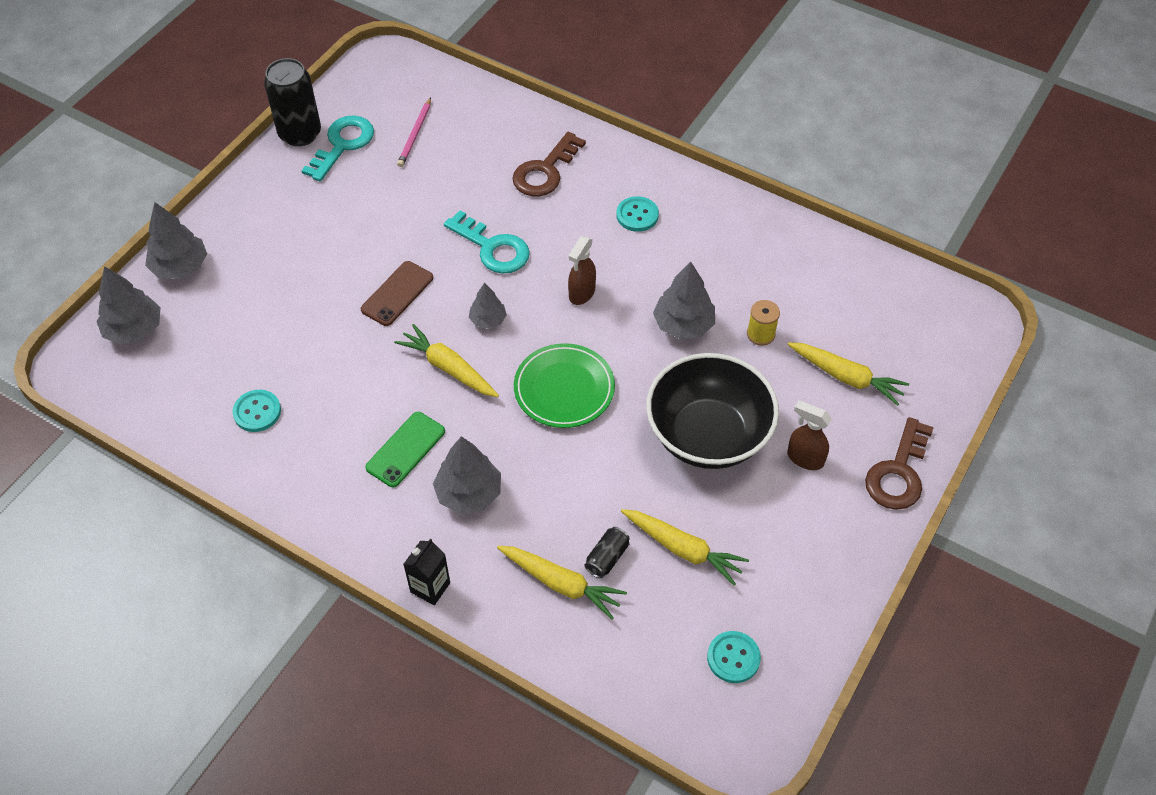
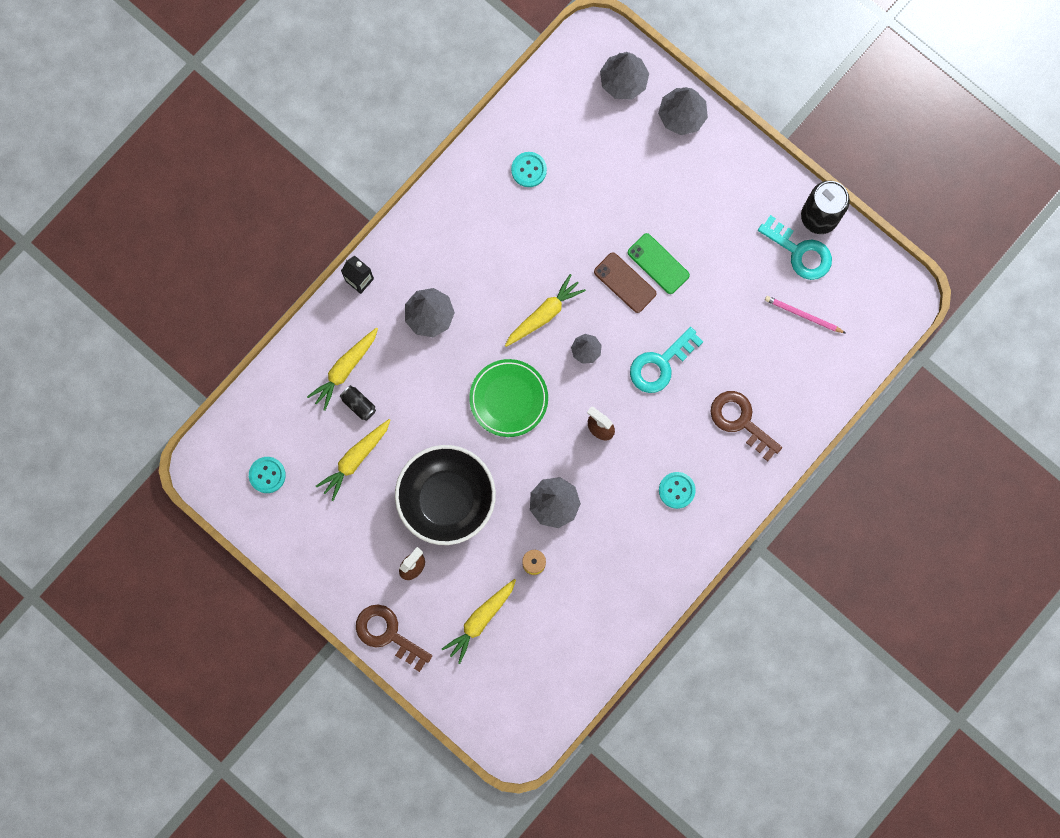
camera: 100 degrees right, 25 degrees up
green phone [365,412,445,487] -> green phone moved to [628,233,690,294]

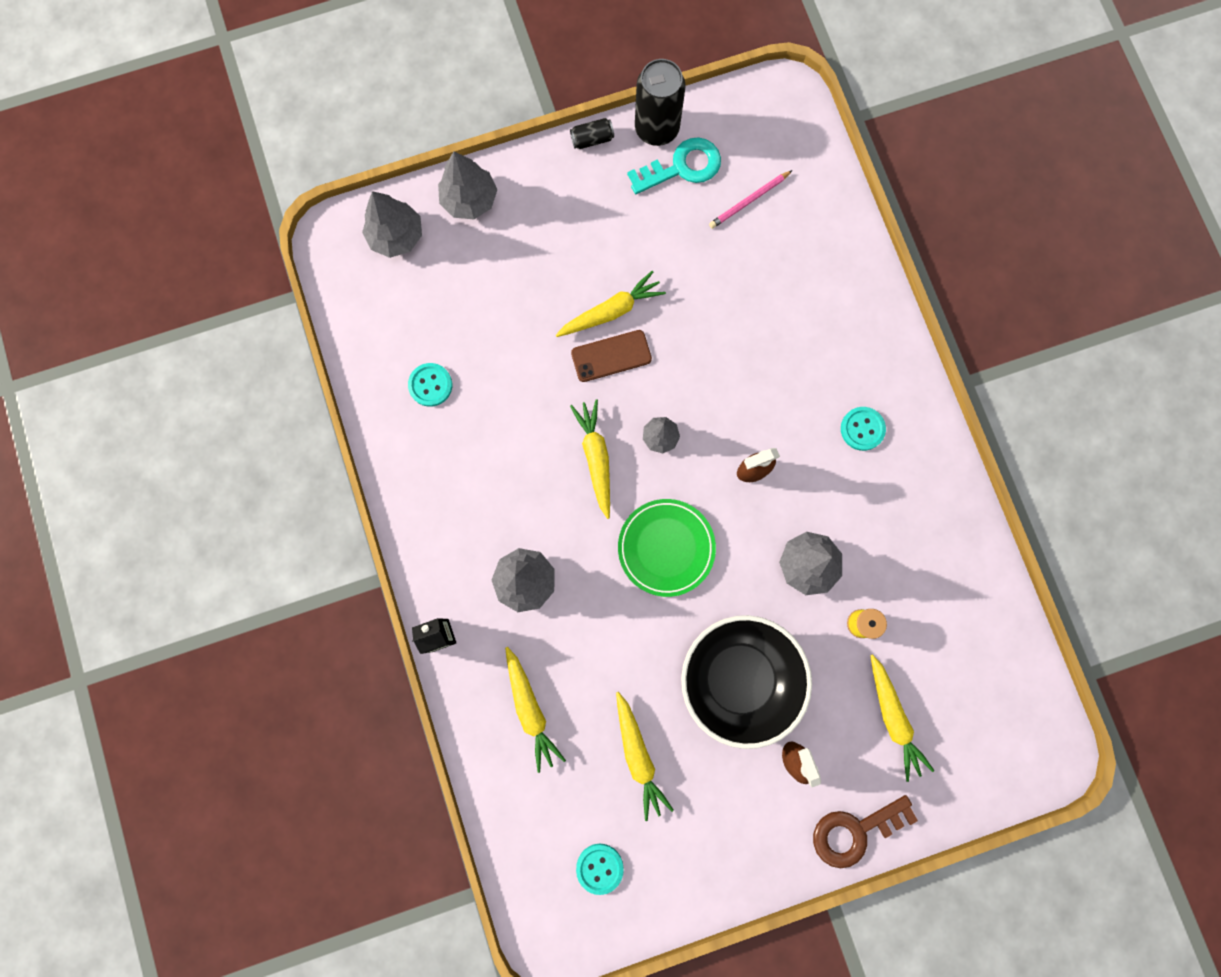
camera: 60 degrees left, 0 degrees up
black can [340,385,376,421] -> black can moved to [570,118,614,149]
green phone [628,233,690,294] -> yellow carrot [556,271,666,337]
turquoise key [630,327,703,393] -> none
brown key [710,391,782,461] -> none

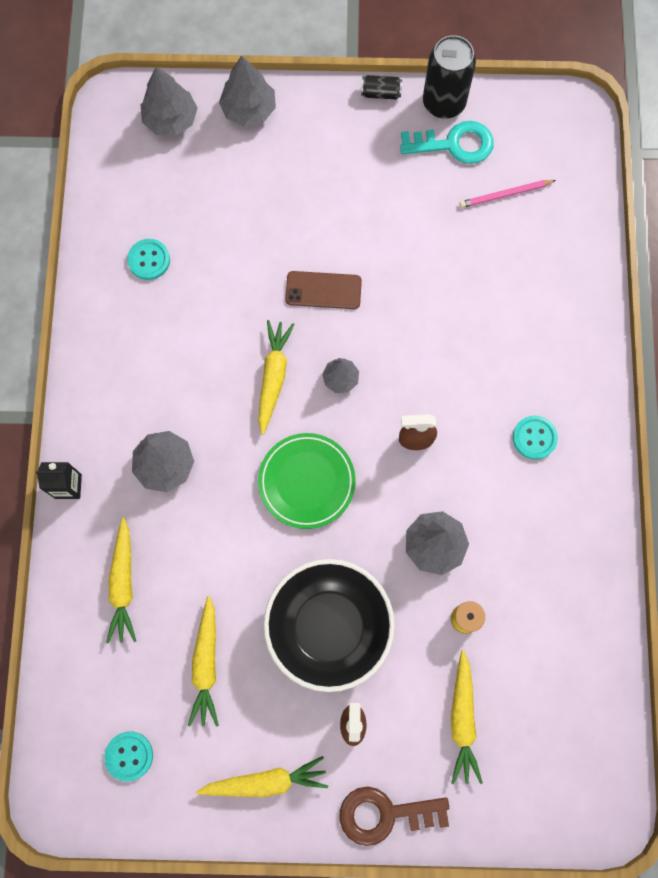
camera: 20 degrees right, 5 degrees down
yellow carrot [556,271,666,337] -> yellow carrot moved to [196,756,328,797]

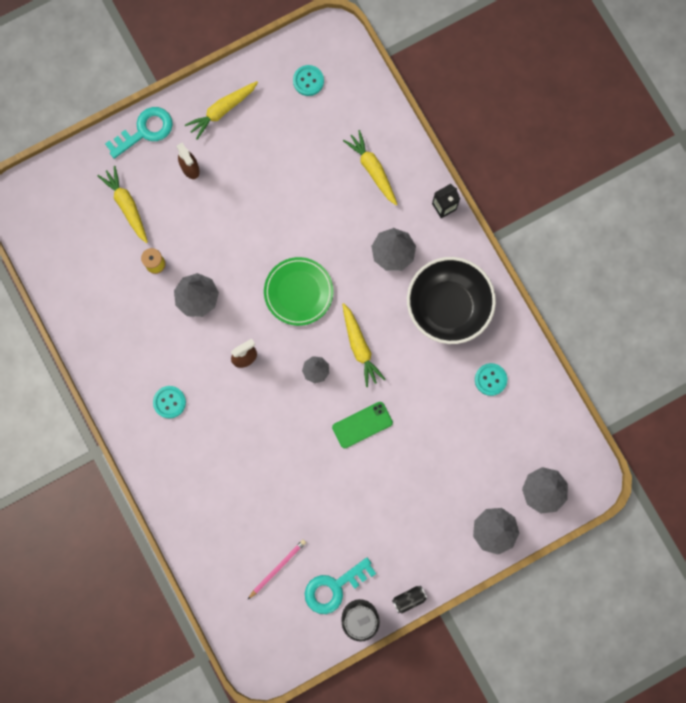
camera: 150 degrees right, 5 degrees up
yellow carrot [188,596,219,727] -> none
black bowl [264,559,395,692] -> black bowl moved to [407,257,496,344]
brown phone [285,271,362,309] -> green phone [332,402,393,448]
brown key [339,787,449,846] -> turquoise key [105,107,173,159]

